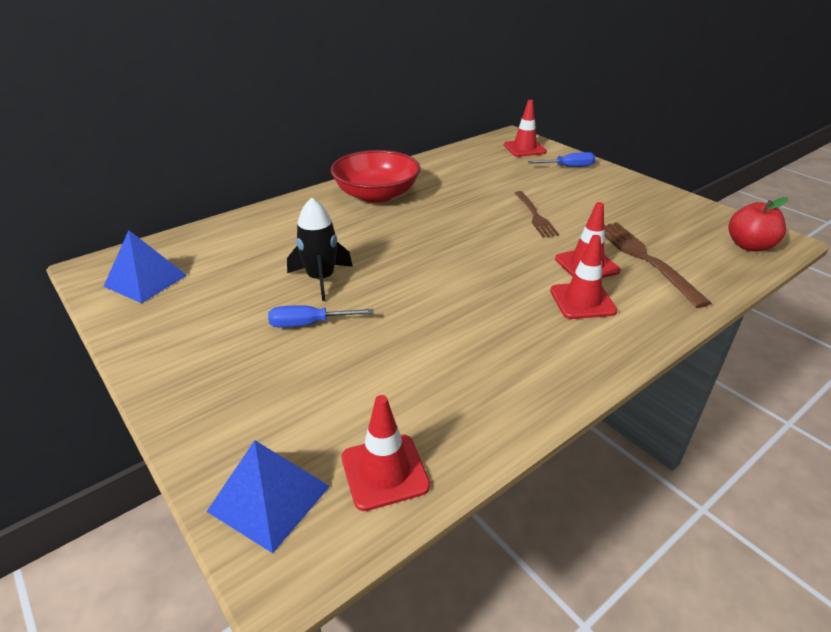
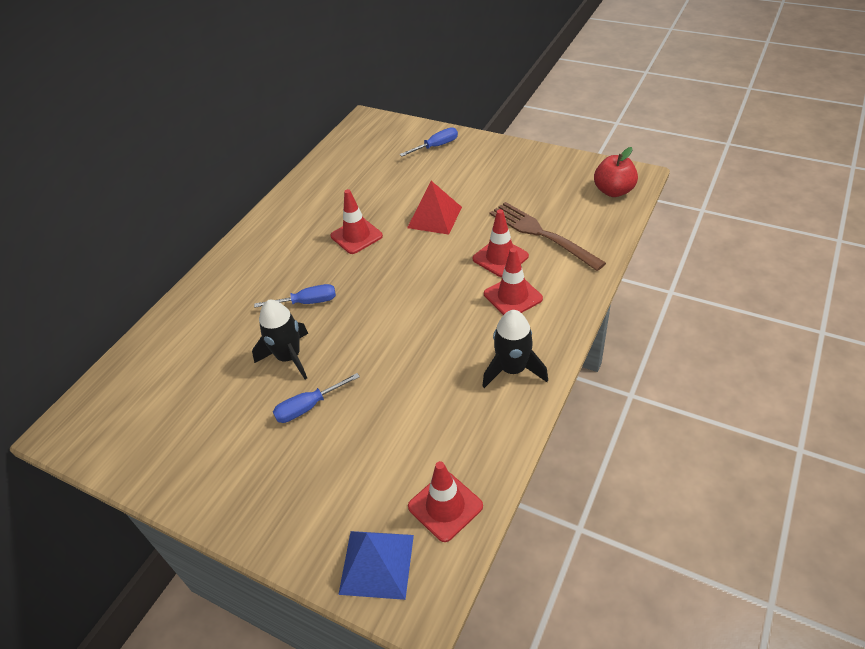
camera: 20 degrees left, 10 degrees up
blue pyramid [103,230,187,303] -> none
red bowl [331,150,420,203] -> none
red traffic cone [504,100,547,157] -> red traffic cone moved to [331,189,383,254]
brown fork [514,191,559,237] -> red pyramid [407,181,462,235]
none -> blue screwdriver [254,284,336,308]
none -> black rocket [482,310,548,388]

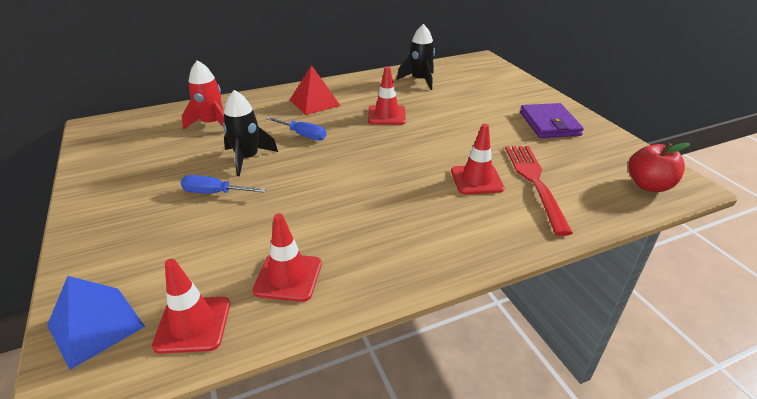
camera: 35 degrees right, 10 degrees down
blue screwdriver [400,127,458,156] -> none
red pyramid [407,181,462,235] -> red pyramid moved to [290,65,341,115]
black rocket [482,310,548,388] -> black rocket moved to [397,24,435,90]
red traffic cone [484,248,543,315] -> red traffic cone moved to [252,213,322,302]
brown fork [490,202,606,271] -> red fork [505,146,573,236]
none -> red rocket [182,60,224,130]
none -> purple wallet [520,103,584,138]

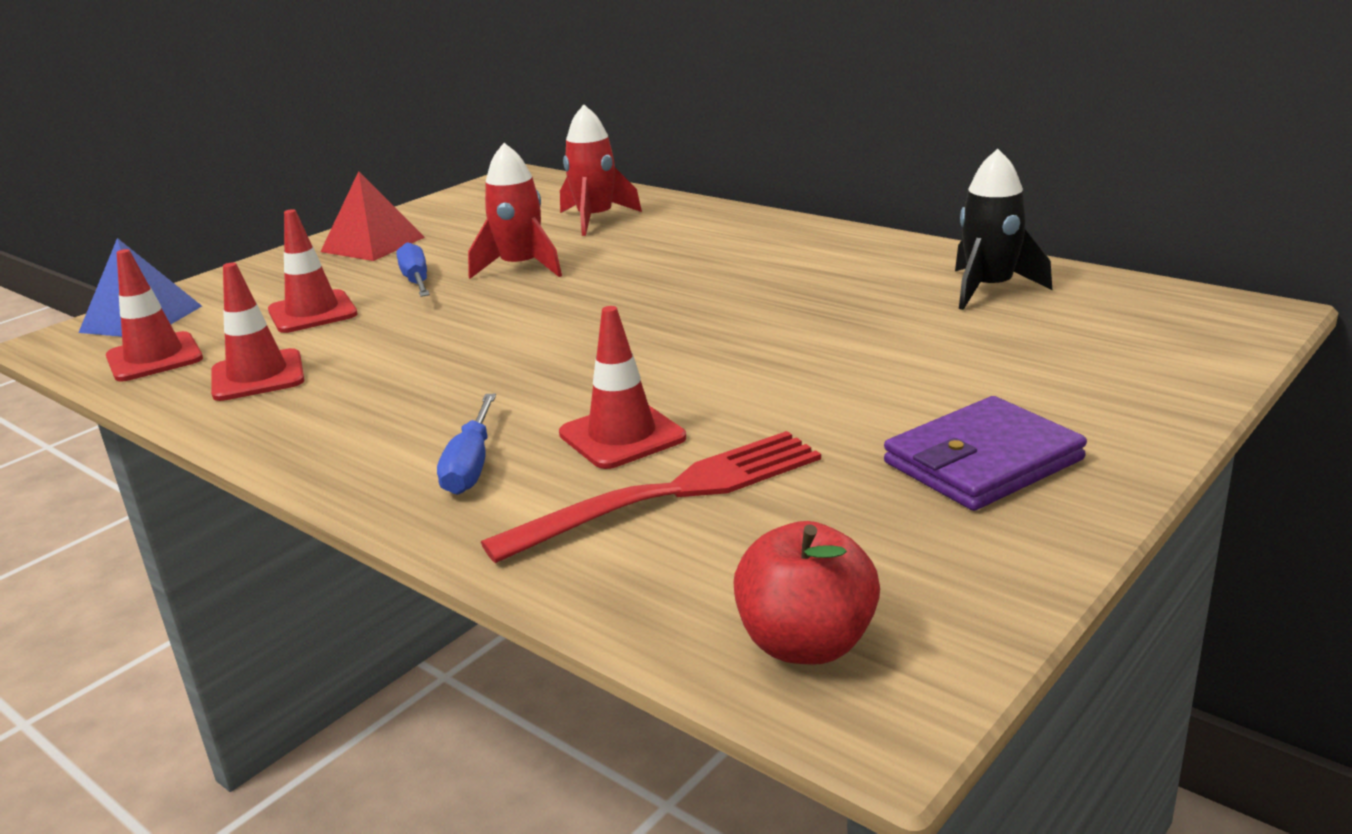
camera: 65 degrees right, 10 degrees down
black rocket [223,90,278,176] -> red rocket [468,143,562,279]
blue screwdriver [266,117,326,140] -> blue screwdriver moved to [437,393,496,495]
red pyramid [290,65,341,115] -> red pyramid moved to [320,171,425,261]
red traffic cone [368,66,406,125] -> red traffic cone moved to [268,209,357,333]

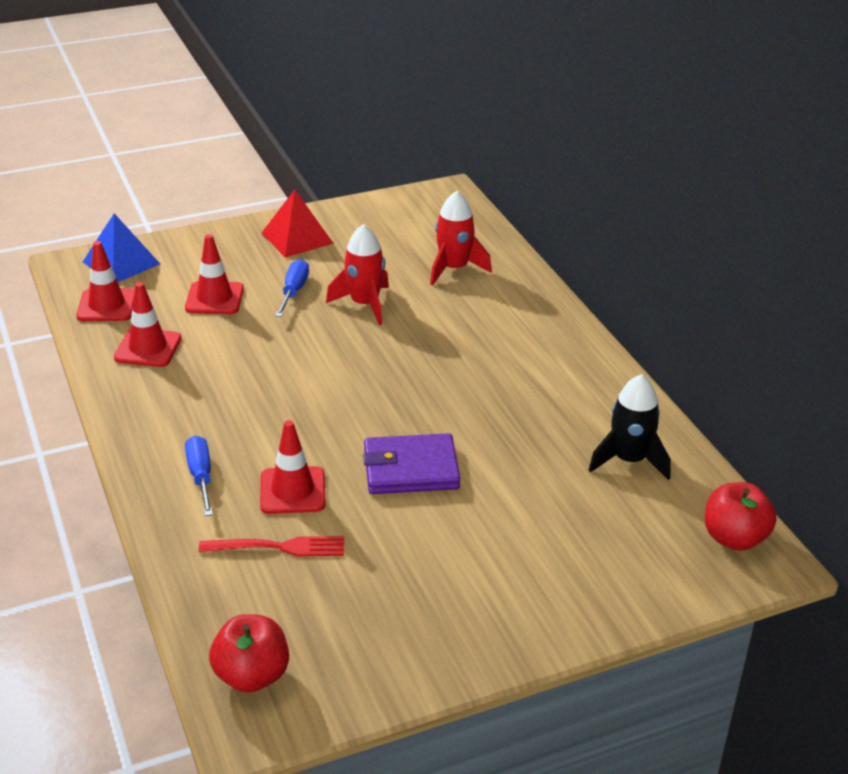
camera: 25 degrees right, 10 degrees up
blue screwdriver [437,393,496,495] -> blue screwdriver turned 135 degrees clockwise [185,436,213,516]
red fork [481,431,821,563] -> red fork [199,536,344,556], size x0.67
purple wallet [884,396,1087,511] -> purple wallet moved to [363,433,460,494]
none -> red apple [705,482,776,551]

